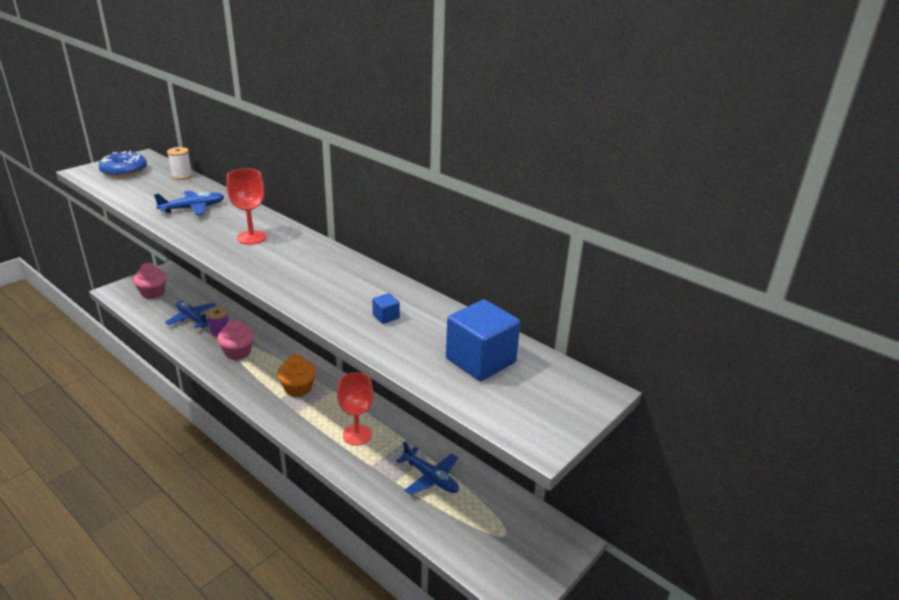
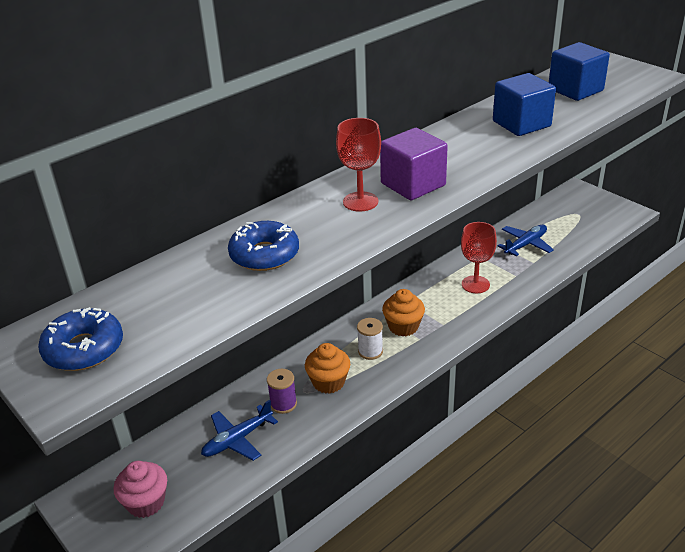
camera: 80 degrees left, 5 degrees up
blue plane [154,190,224,215] -> blue donut [228,221,299,271]
white spool [167,147,193,180] -> white spool moved to [357,318,383,360]
pink cupcake [217,320,254,360] -> orange cupcake [305,343,350,394]
blue cube [372,293,400,324] -> blue cube [493,73,556,136], size x2.35
none -> purple cube [380,128,448,200]

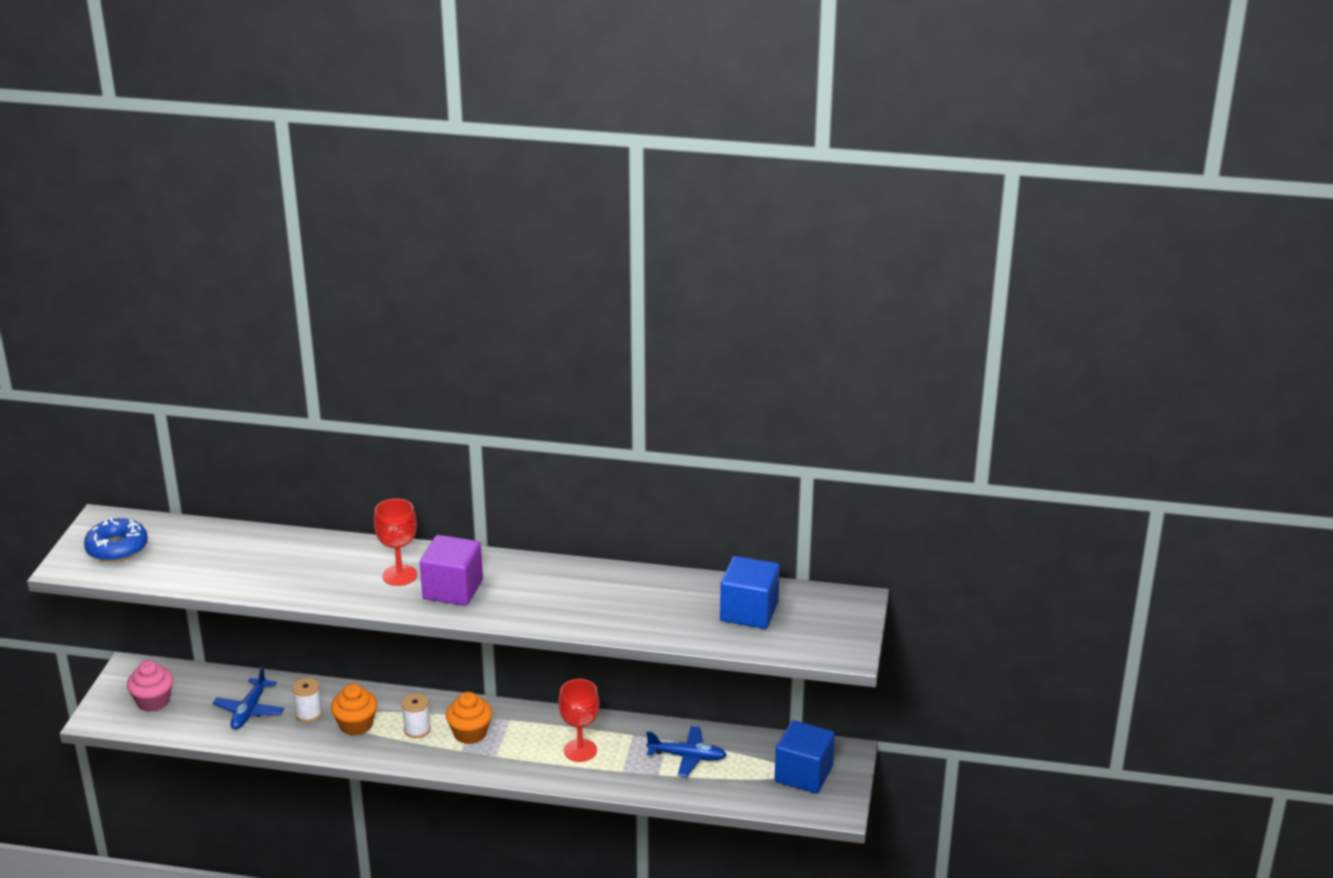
camera: 50 degrees right, 5 degrees down
blue plane [201,400,278,461] -> blue plane turned 90 degrees counterclockwise [213,666,284,730]
blue donut [228,221,299,271] -> none
purple spool [267,369,297,414] -> white spool [292,678,322,722]
blue cube [493,73,556,136] -> blue cube moved to [775,720,835,793]

